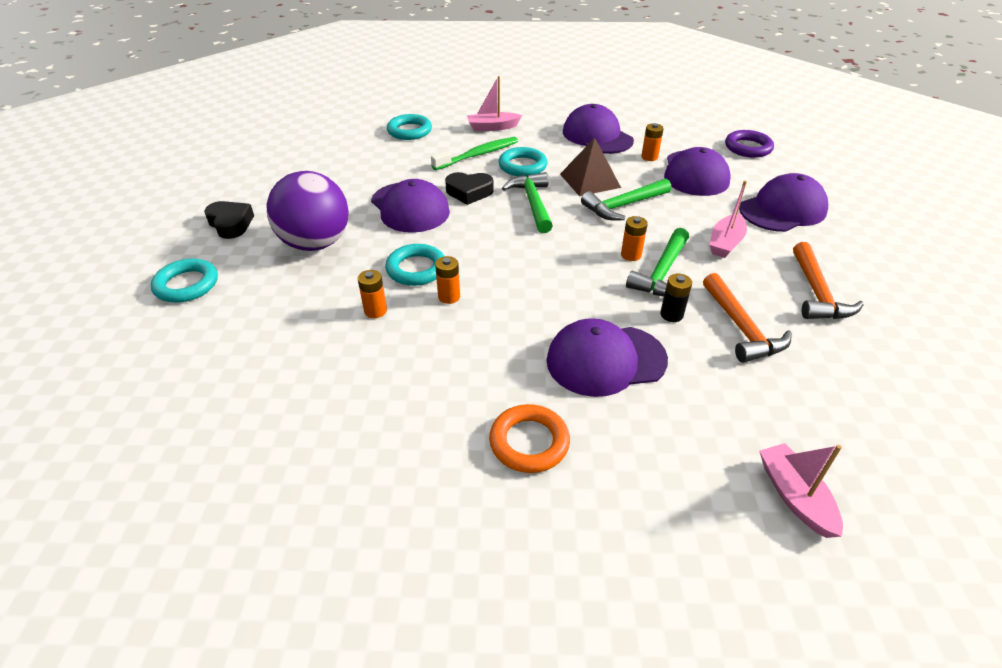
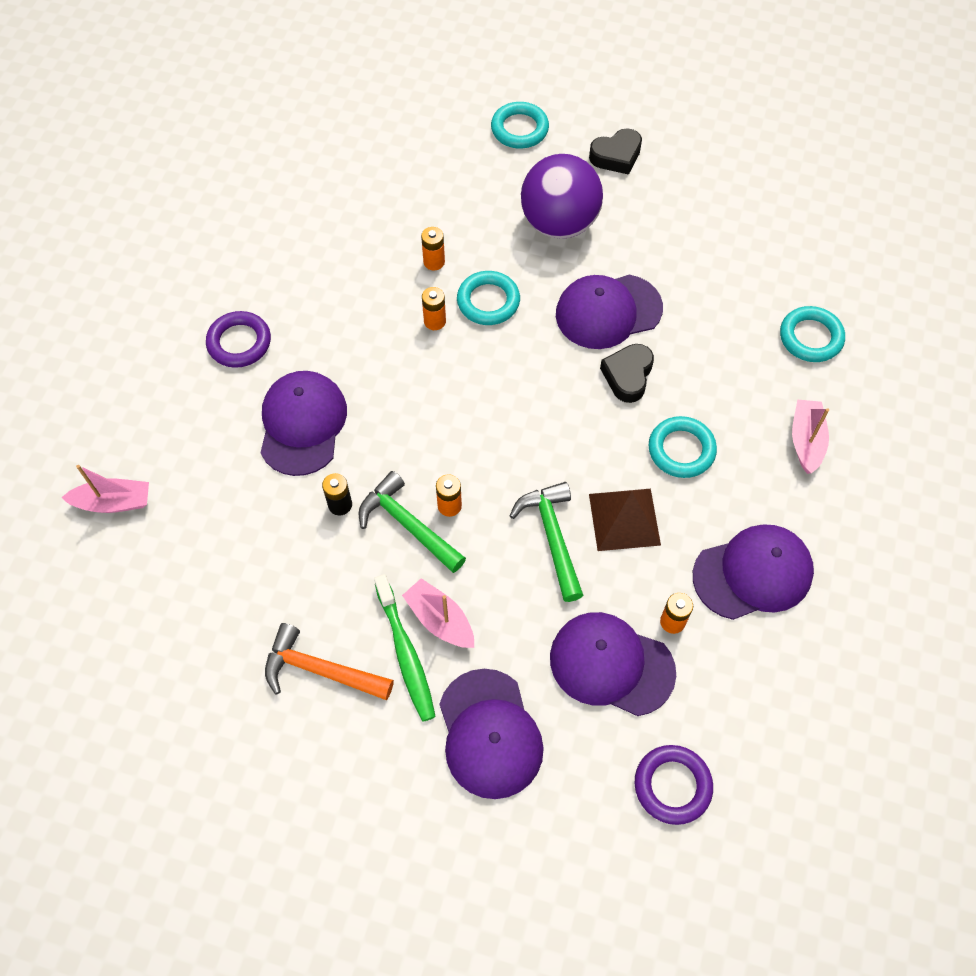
camera: 105 degrees right, 20 degrees up
green toothbrush [431,137,518,170] -> green toothbrush moved to [374,574,436,722]
orange ring [489,404,570,473] -> purple ring [206,311,271,368]
green hammer [502,172,553,233] -> none
orange hammer [703,273,792,363] -> none

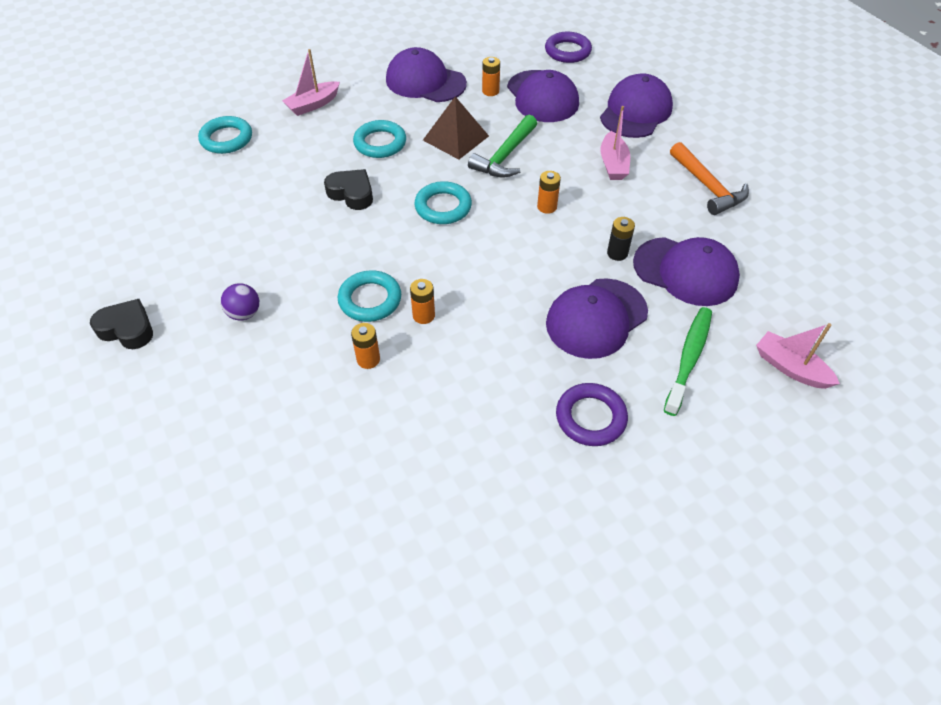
camera: 135 degrees left, 10 degrees down
green hammer [359,471,466,573] -> none
green toothbrush [374,574,436,722] -> green toothbrush moved to [664,307,712,416]
turquoise ring [491,102,549,148] -> turquoise ring moved to [414,181,472,224]
purple ball [521,154,603,239] -> purple ball [221,283,259,321], size x0.43
purple cap [556,275,663,349] -> purple cap moved to [633,237,740,306]
black heart [600,344,654,403] -> black heart turned 120 degrees counterclockwise [324,169,373,210]

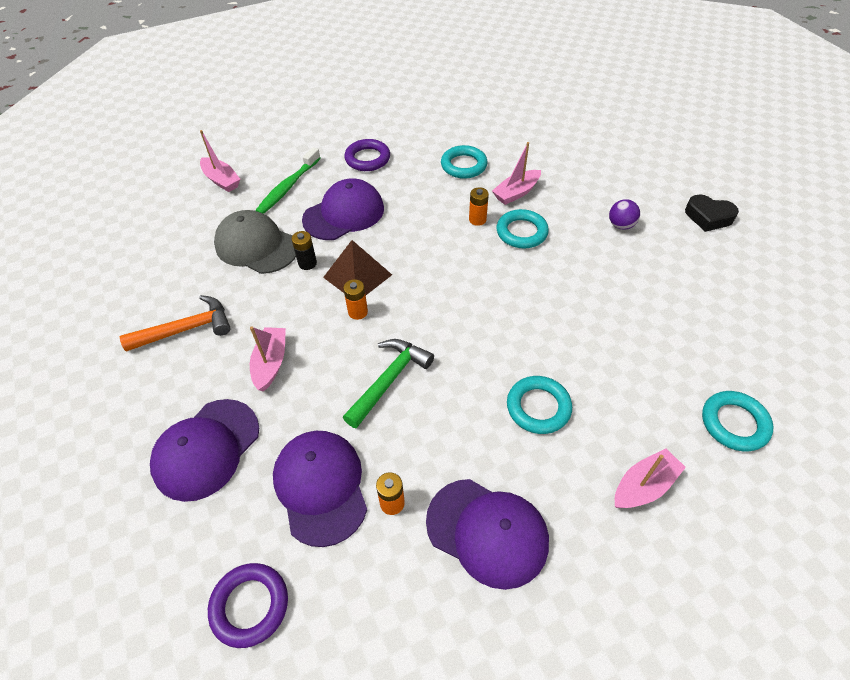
camera: 175 degrees left, 0 degrees up
black heart [324,169,373,210] -> none
orange battery [351,323,380,369] -> pink boat [492,142,541,205]
turquoise ring [414,181,472,224] -> turquoise ring moved to [441,145,487,179]
brown pyramid [423,97,489,160] -> brown pyramid moved to [323,240,392,295]
purple cap [633,237,740,306] -> grey cap [214,210,296,274]
orange hammer [670,142,749,215] -> orange hammer turned 90 degrees clockwise [120,295,231,352]

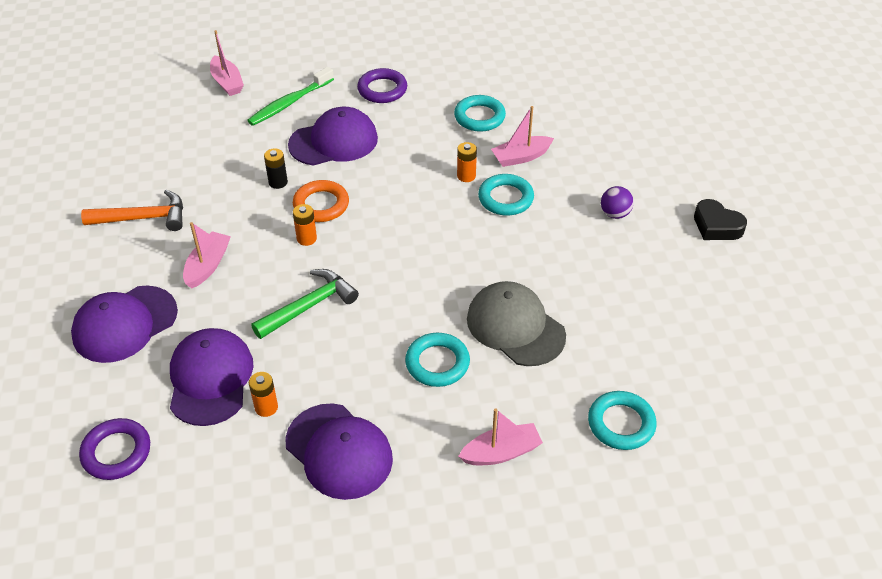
camera: 15 degrees right, 5 degrees down
grey cap [214,210,296,274] -> grey cap moved to [467,281,566,366]
brown pyramid [323,240,392,295] -> orange ring [293,180,349,222]

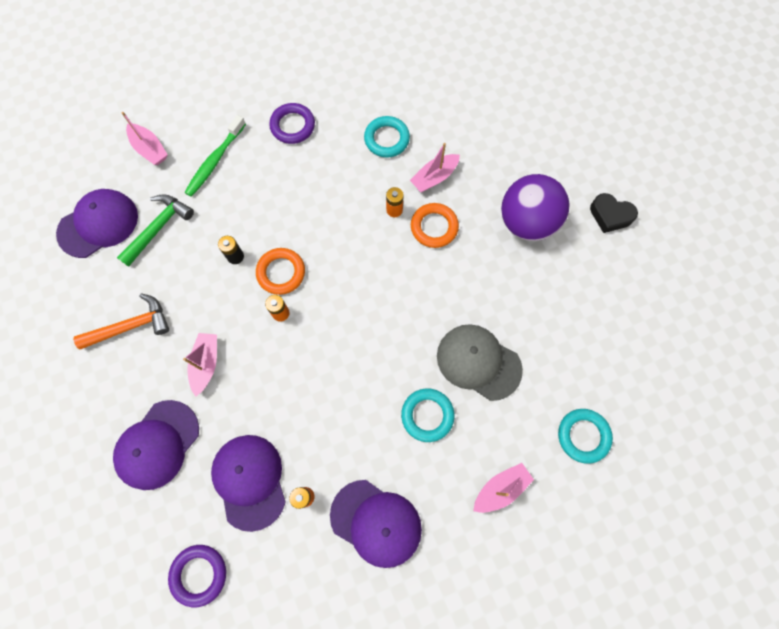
camera: 15 degrees left, 25 degrees up
green hammer [251,269,359,339] -> green hammer moved to [117,194,194,267]
purple cap [288,107,378,166] -> purple cap moved to [56,189,138,258]
turquoise ring [478,174,534,216] -> orange ring [411,203,459,248]
purple ball [601,186,634,219] -> purple ball [501,174,570,241], size x2.31

